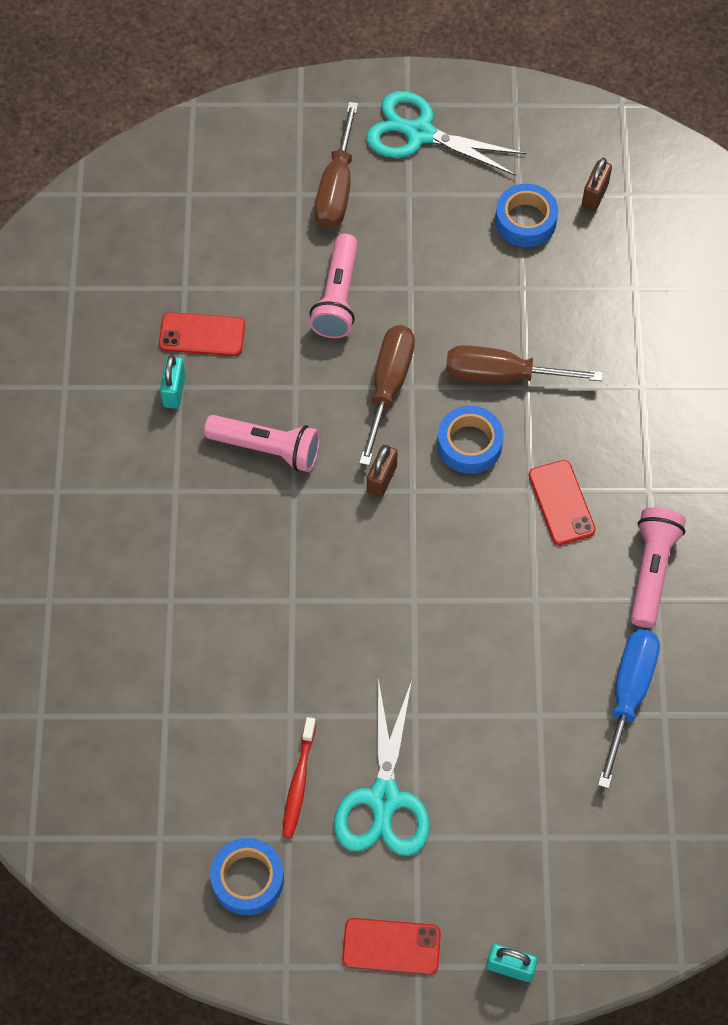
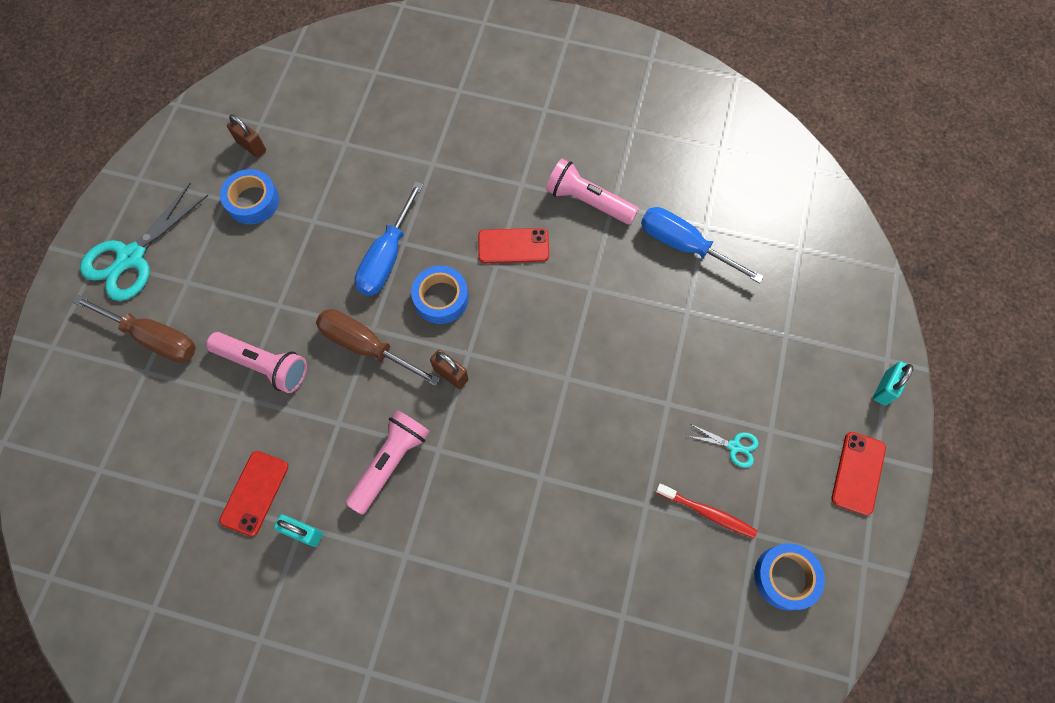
camera: 75 degrees left, 5 degrees up
turquoise scissors [334,679,430,856] -> turquoise scissors [687,424,759,468], size x0.46
brown screwdriver [446,345,603,383] -> blue screwdriver [355,181,423,296]

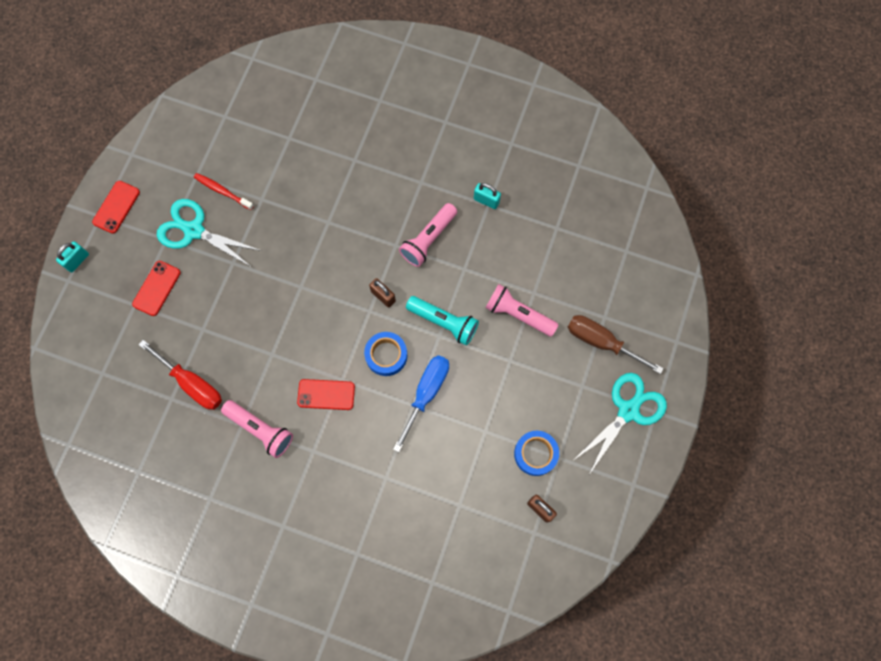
camera: 175 degrees left, 5 degrees up
red phone [219,451,288,536] -> red phone moved to [132,261,181,316]
brown screwdriver [316,309,440,386] -> turquoise flashlight [406,296,479,345]
blue screwdriver [641,207,764,284] -> red screwdriver [139,340,222,410]
turquoise scissors [687,424,759,468] -> turquoise scissors [157,199,262,266], size x2.19
blue tape [754,543,825,611] -> none

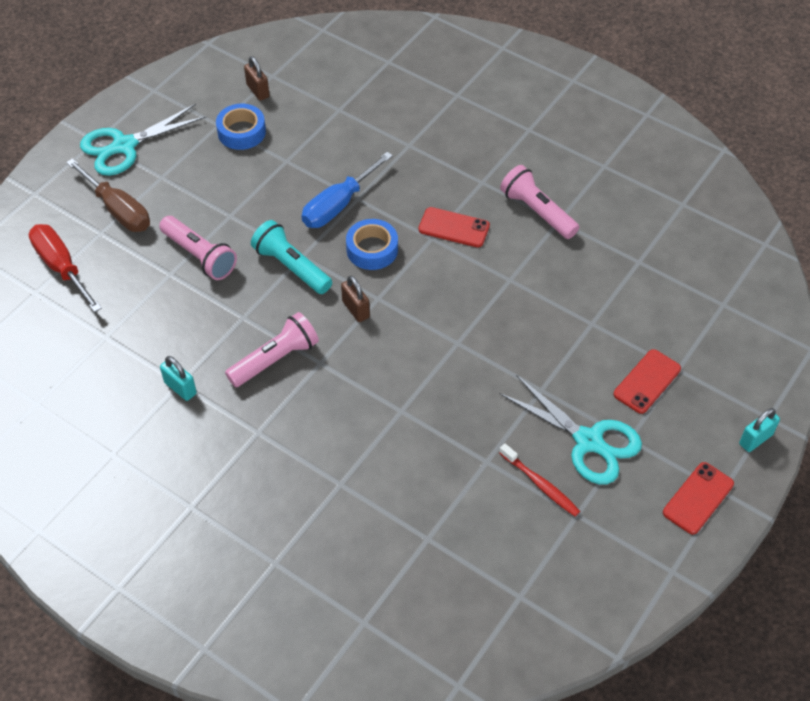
camera: 165 degrees left, 20 degrees down
red screwdriver [139,340,222,410] -> red screwdriver moved to [29,224,102,313]

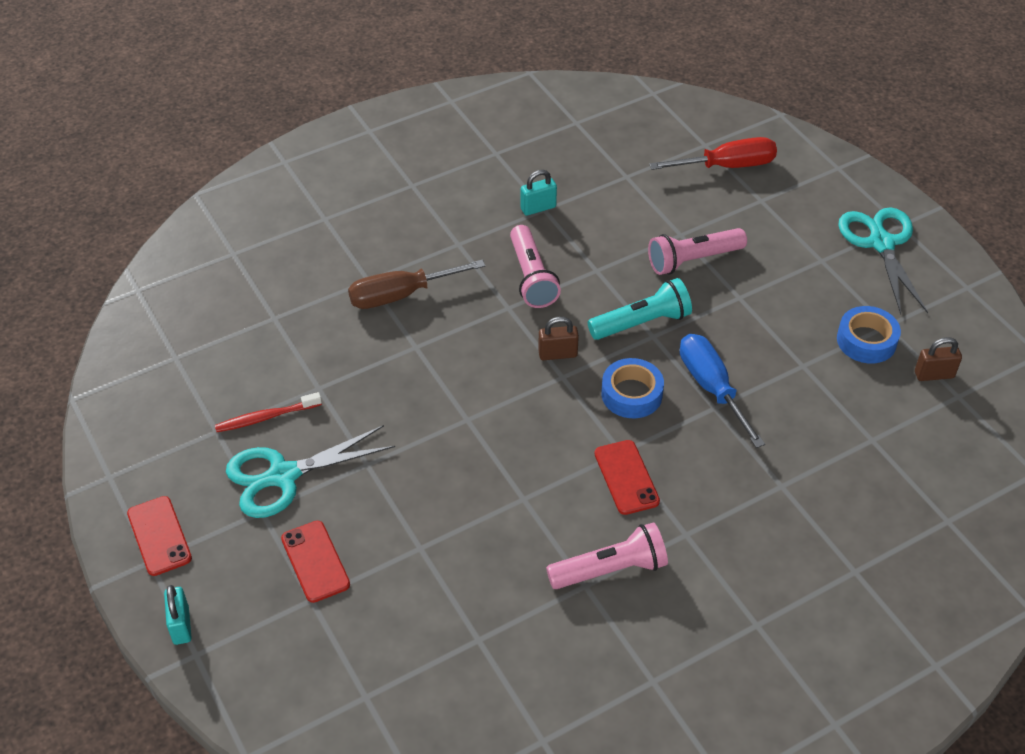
camera: 115 degrees right, 5 degrees down
brown screwdriver [66,158,150,232] -> brown screwdriver moved to [348,260,485,309]
red phone [419,207,490,247] -> red phone turned 60 degrees counterclockwise [594,440,660,515]

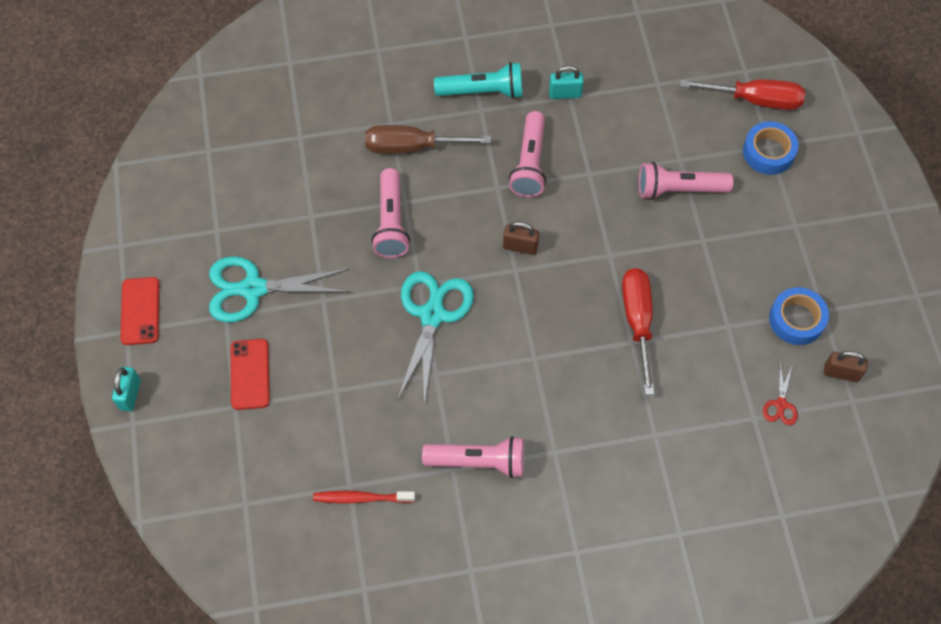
camera: 20 degrees right, 15 degrees up
red toothbrush [215,392,322,432] -> red toothbrush moved to [313,491,415,503]
turquoise flashlight [588,278,692,340] -> turquoise flashlight moved to [434,62,523,99]
red phone [594,440,660,515] -> none
blue tape [601,358,664,418] -> blue tape moved to [743,121,799,175]
blue screwdriver [680,334,765,448] -> red screwdriver [622,268,654,395]
turquoise scissors [838,207,928,314] -> turquoise scissors moved to [397,271,474,406]
none -> pink flashlight [371,168,410,258]
none -> red scissors [763,364,798,425]

